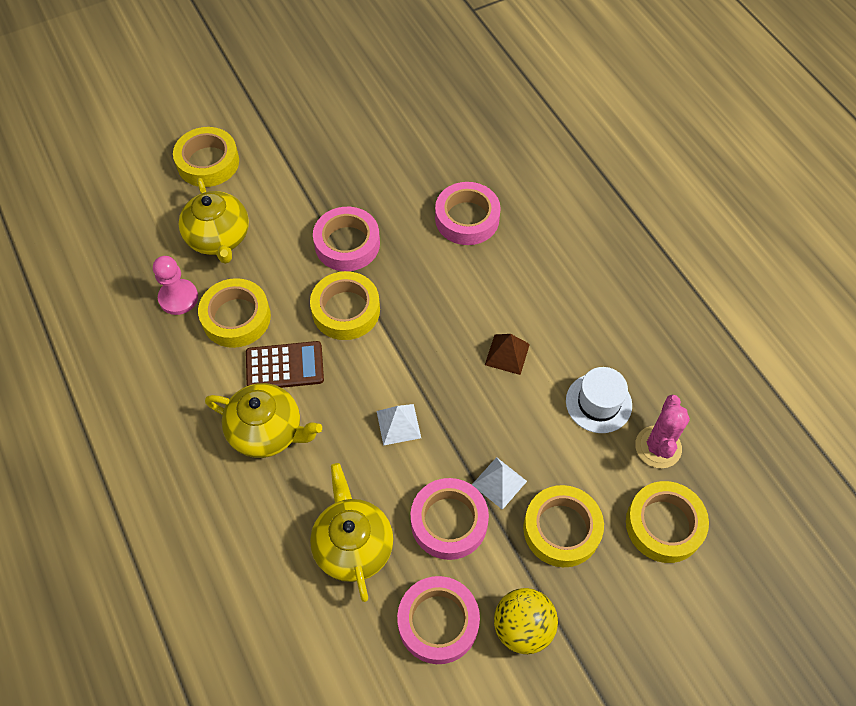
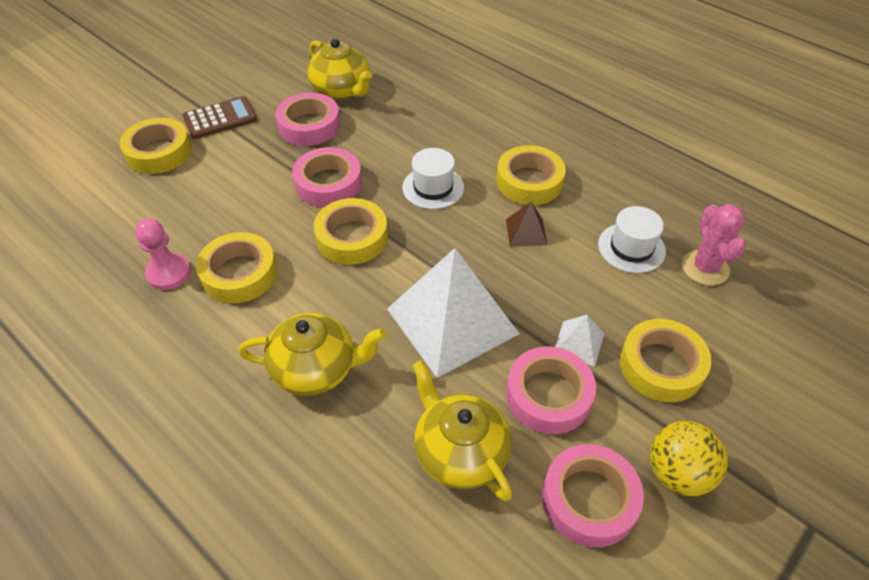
camera: 20 degrees left, 10 degrees down
yellow teapot [179,178,249,264] -> yellow teapot moved to [307,38,372,100]
brown calculator [246,341,324,388] -> brown calculator moved to [183,96,257,139]
white pyramid [377,404,421,446] -> white pyramid [387,248,519,378], size x2.32
pink tape [435,182,501,245] -> pink tape moved to [275,93,340,146]
yellow tape [626,481,709,563] -> yellow tape moved to [496,145,566,205]
none -> white hat [402,148,464,209]

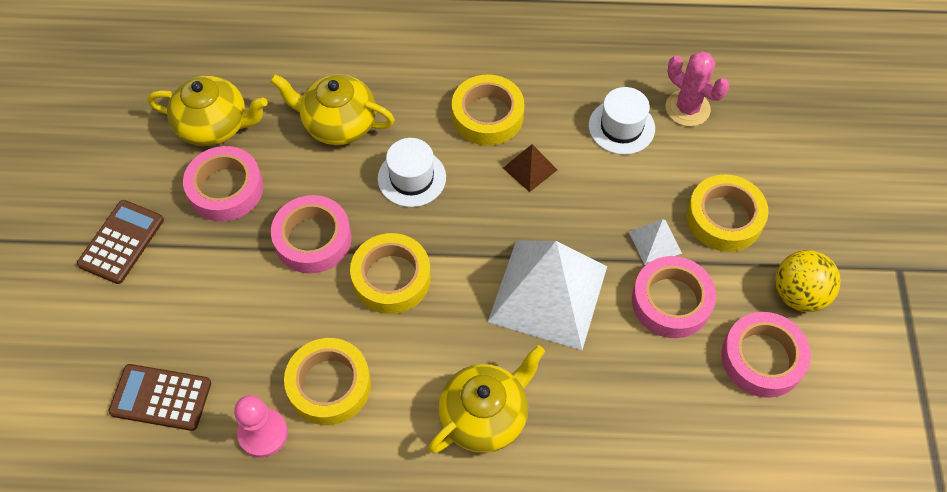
camera: 40 degrees left, 10 degrees up
yellow tape [120,118,192,174] -> none
yellow teapot [413,360,512,501] -> yellow teapot moved to [270,74,395,145]
none -> brown calculator [108,364,211,431]

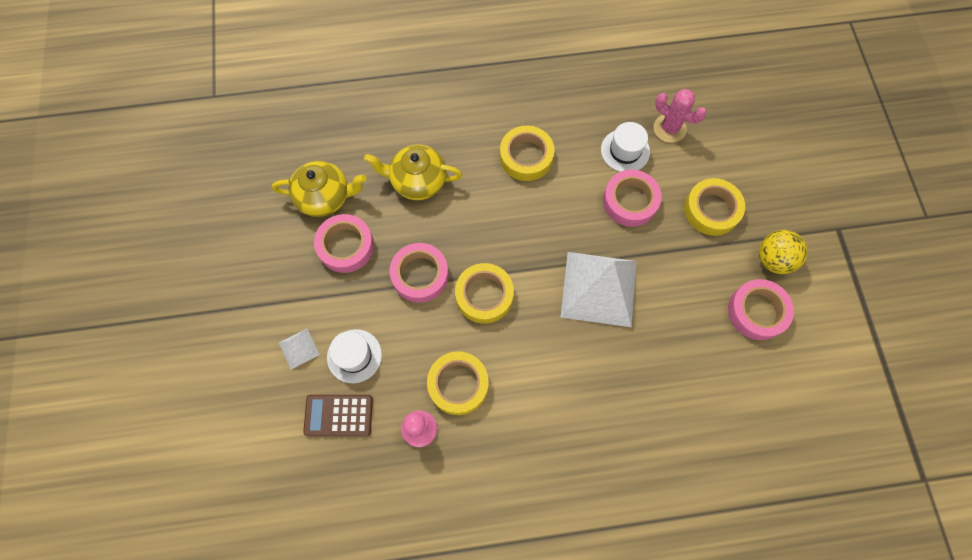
camera: 10 degrees left, 10 degrees up
brown calculator [77,200,164,284] -> none
white hat [378,138,446,207] -> white hat moved to [327,329,382,383]
yellow teapot [428,345,545,454] -> none
brown pyramid [503,144,557,192] -> none
white pyramid [628,219,682,265] -> white pyramid moved to [279,329,320,370]
pink tape [632,256,716,338] -> pink tape moved to [603,170,662,227]

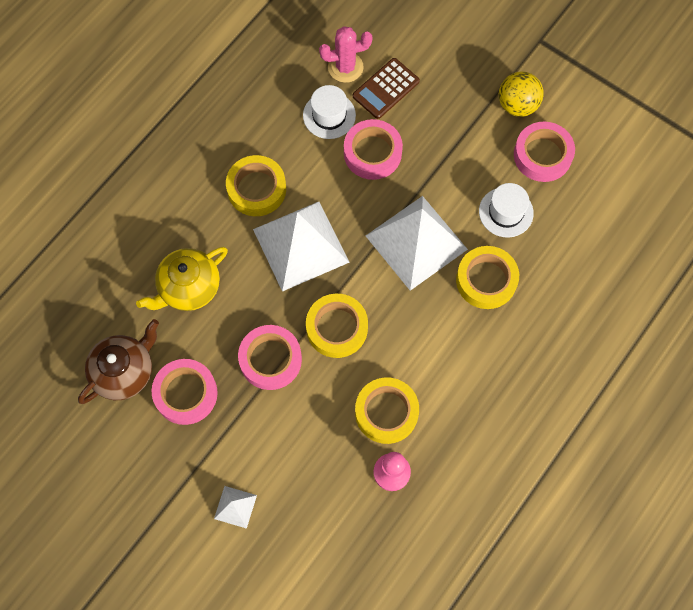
camera: 45 degrees left, 0 degrees up
yellow teapot [272,161,366,217] -> brown teapot [78,319,159,404]
brown calculator [303,395,373,436] -> brown calculator moved to [353,58,420,119]
white hat [327,329,382,383] -> white hat moved to [479,183,534,238]
yellow tape [684,178,745,236] -> yellow tape moved to [456,246,519,309]
none -> white pyramid [253,202,350,292]

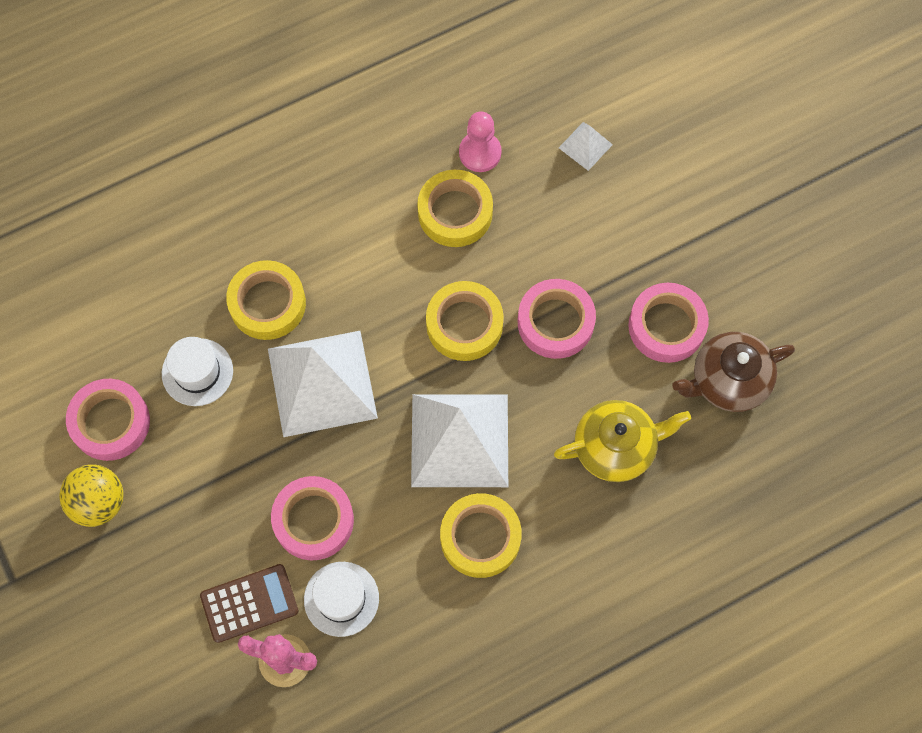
camera: 155 degrees left, 0 degrees up
white pyramid [214,486,257,529] -> white pyramid moved to [559,122,613,171]

